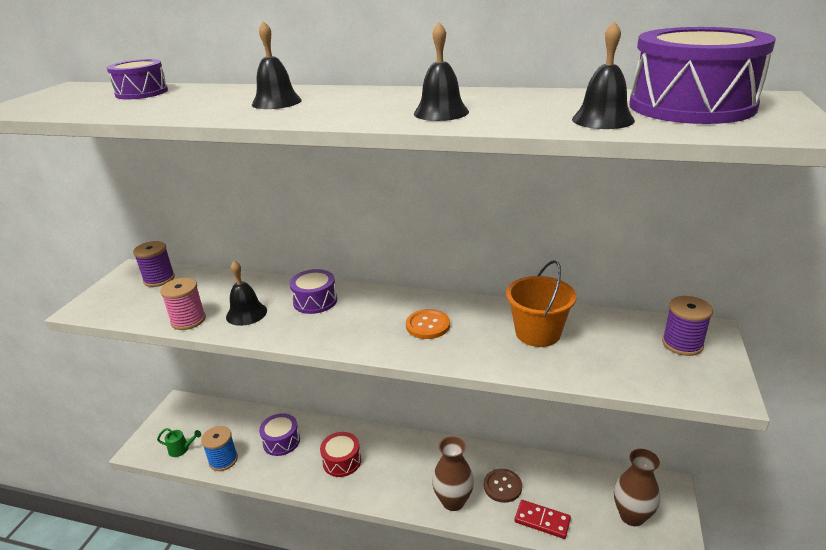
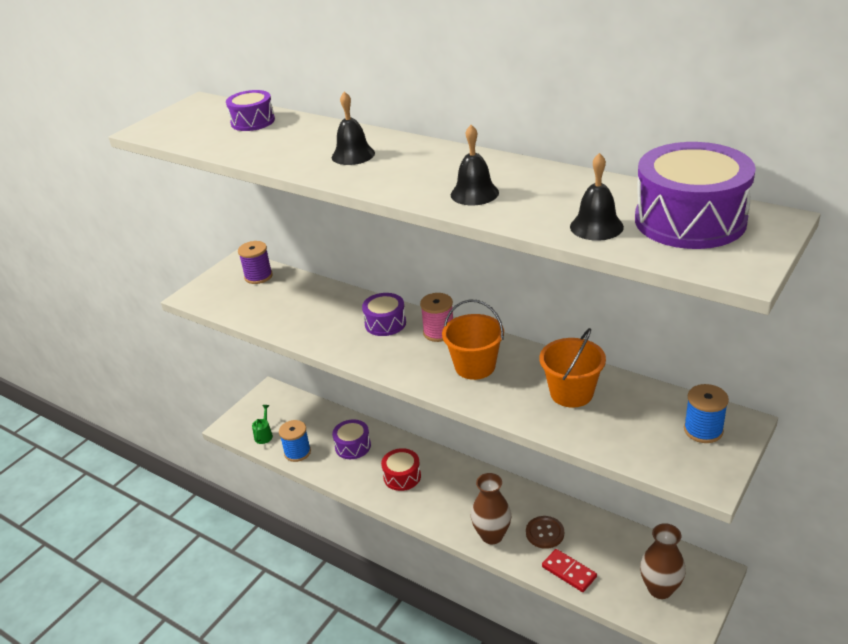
camera: 20 degrees right, 5 degrees up
green watering can [157,428,201,457] -> green watering can turned 105 degrees counterclockwise [252,405,273,444]
pink spool [160,278,206,330] -> pink spool moved to [420,293,453,342]
black bell [226,261,267,326] -> none
orange button [406,309,450,339] -> orange bucket [442,299,504,380]
purple spool [662,296,713,356] -> blue spool [684,384,729,443]

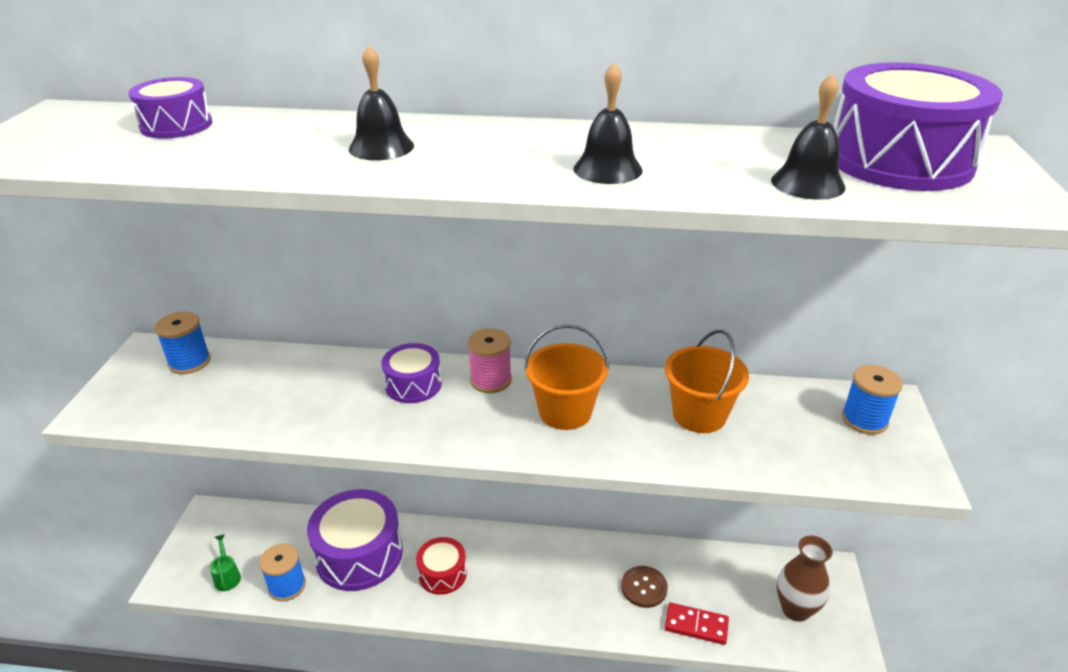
camera: 30 degrees left, 0 degrees up
purple spool [238,241,273,284] -> blue spool [155,312,211,374]
purple drum [332,419,371,459] -> purple drum [307,489,403,591], size x1.83
brown vase [471,473,511,544] -> none

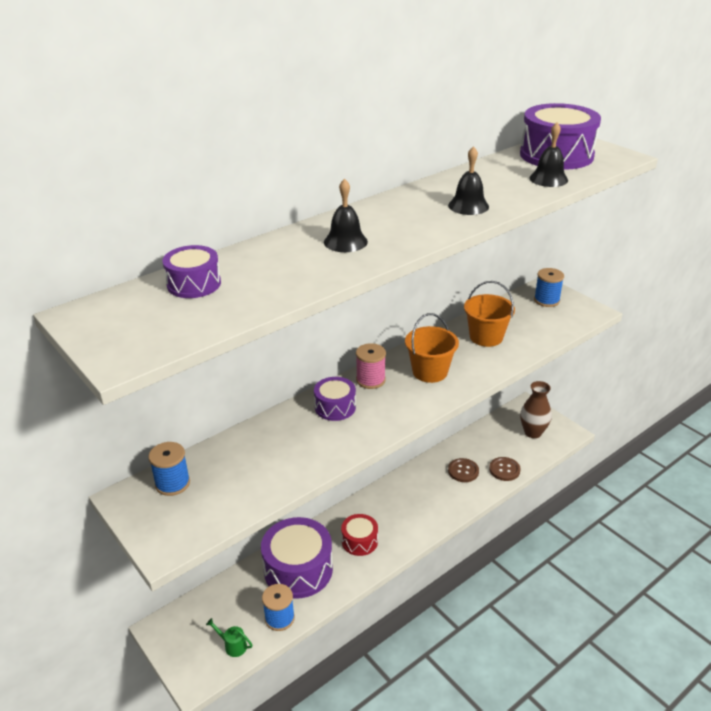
camera: 45 degrees left, 0 degrees up
red domino [665,603,729,645] -> brown button [489,457,521,481]

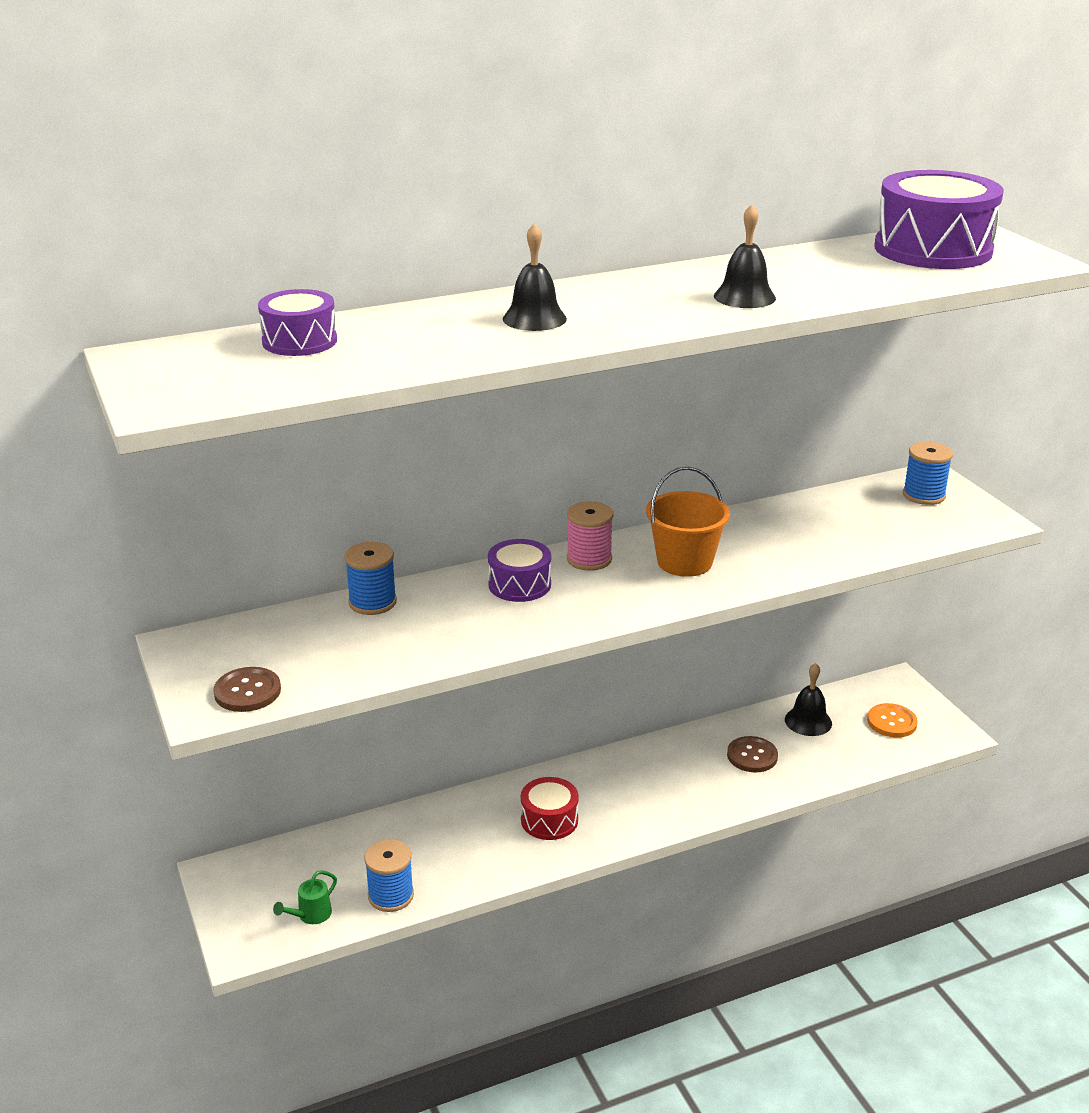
camera: 15 degrees right, 5 degrees down
blue spool [148,442,190,496] -> blue spool moved to [345,542,397,615]
green watering can [206,618,252,657] -> green watering can turned 90 degrees counterclockwise [273,870,337,924]
purple drum [261,517,333,599] -> none
orange bucket [464,281,515,347] -> none
brown button [489,457,521,481] -> brown button moved to [213,667,281,712]
brown vase [520,381,552,438] -> orange button [867,703,918,738]
black bell [530,122,568,187] -> black bell moved to [785,663,832,736]

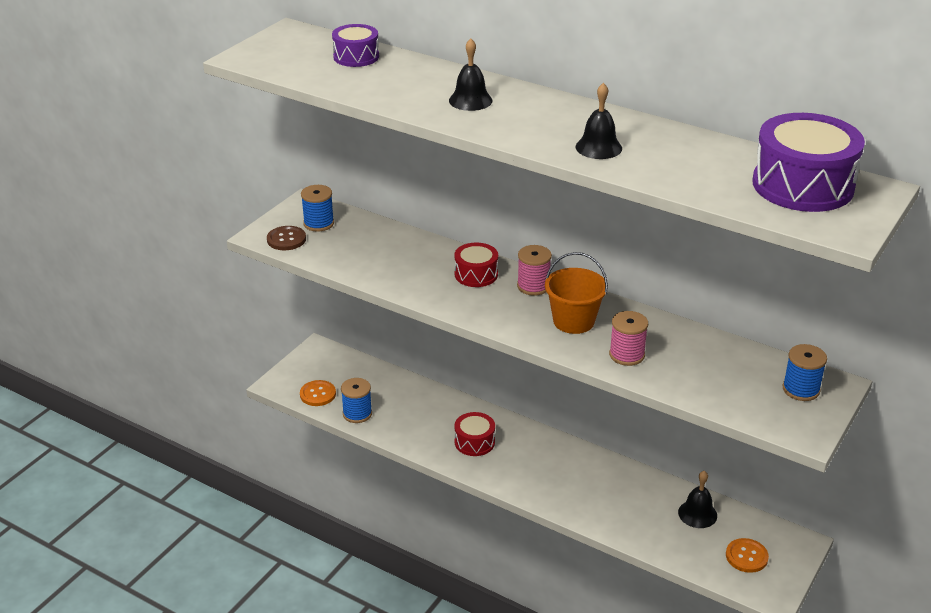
camera: 55 degrees right, 5 degrees up
green watering can [273,870,337,924] -> orange button [300,380,336,406]
blue spool [345,542,397,615] -> blue spool moved to [301,185,334,232]
purple drum [488,539,551,602] -> red drum [454,243,498,287]
brown button [727,736,778,772] -> none
none -> pink spool [609,311,648,366]

